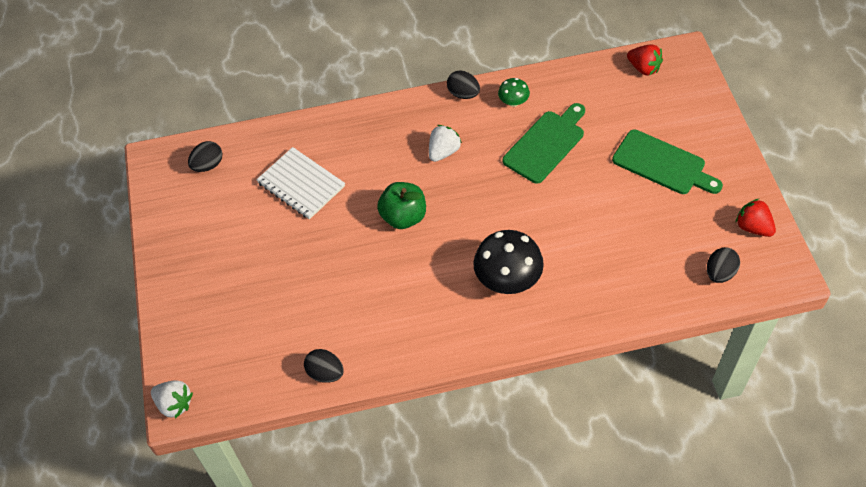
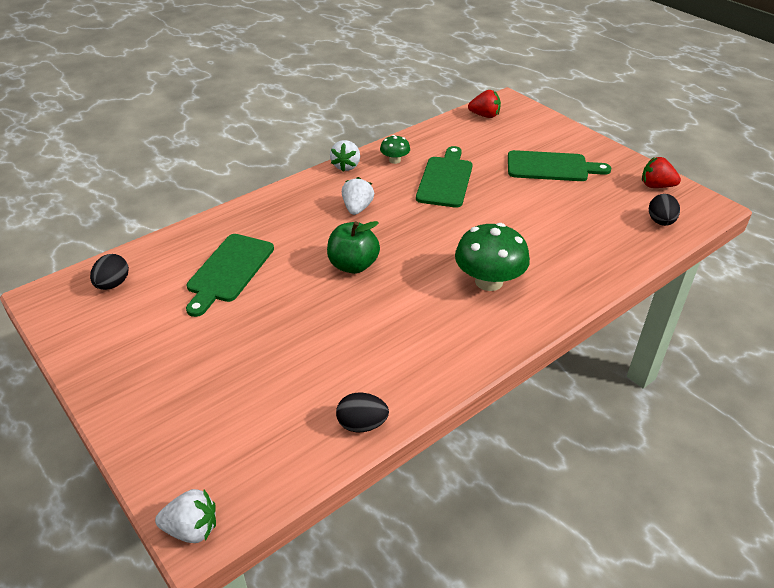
camera: 30 degrees left, 15 degrees down
white notebook [256,147,345,219] -> green cutting board [186,234,274,317]
black egg [447,71,480,99] -> white strawberry [330,140,360,172]
black mushroom [473,230,544,294] -> green mushroom [455,223,530,291]

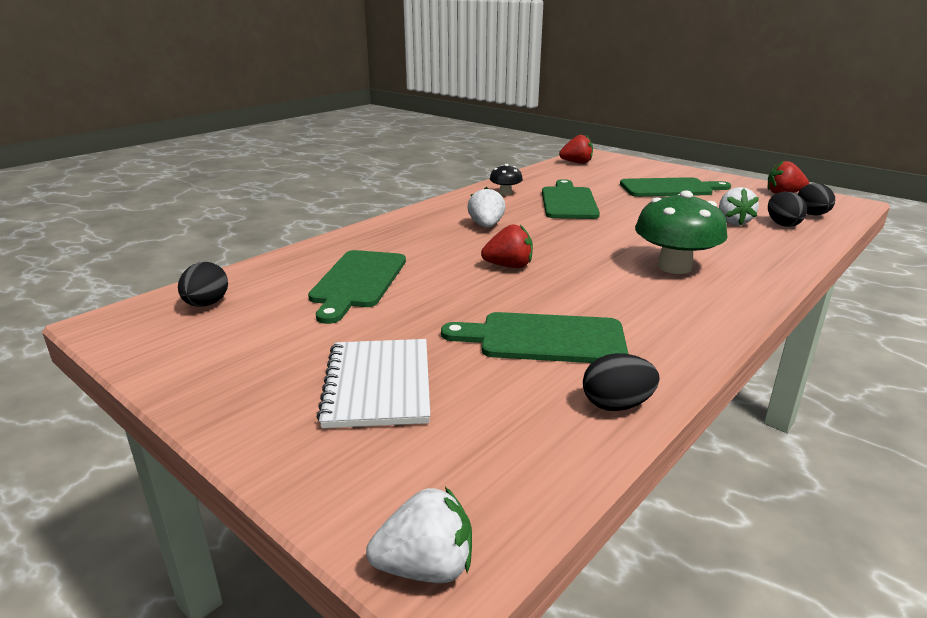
camera: 10 degrees left, 15 degrees down
green apple [327,221,380,274] -> red strawberry [481,224,533,268]
white strawberry [330,140,360,172] -> white strawberry moved to [719,187,759,225]
green mushroom [380,135,410,164] -> black mushroom [490,164,523,195]
none -> white notebook [316,339,430,428]
none -> green cutting board [441,312,628,363]
none -> black egg [768,192,807,227]

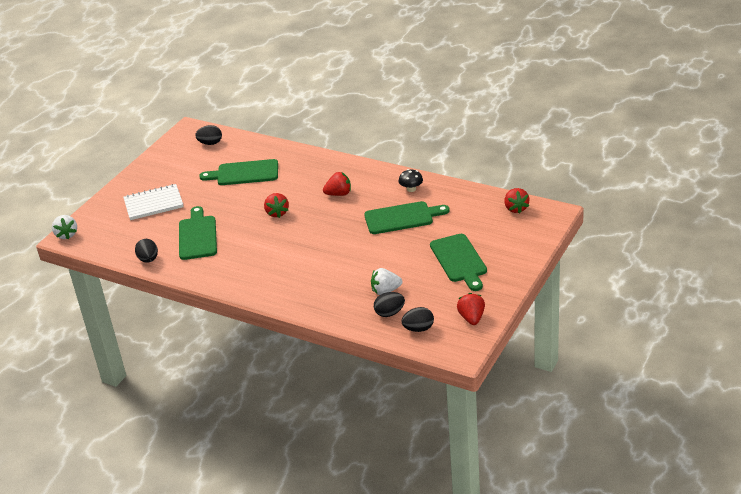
camera: 80 degrees right, 10 degrees up
white strawberry [468,187,505,228] -> red strawberry [323,172,351,196]
green mushroom [635,191,727,274] -> none

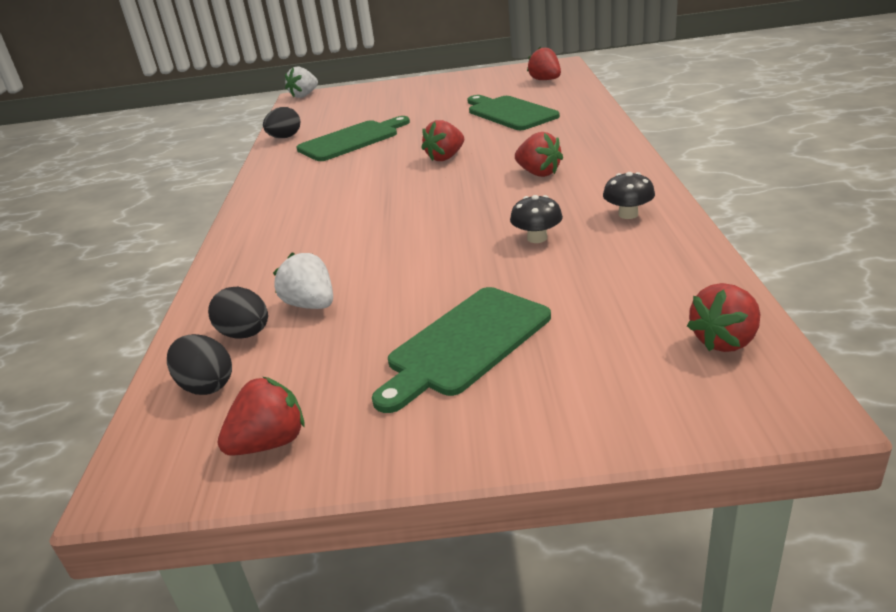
camera: 60 degrees right, 5 degrees down
white notebook [123,184,184,220] -> none
black egg [195,125,222,145] -> red strawberry [527,47,561,80]
green cutting board [364,201,450,234] -> black mushroom [510,195,563,243]

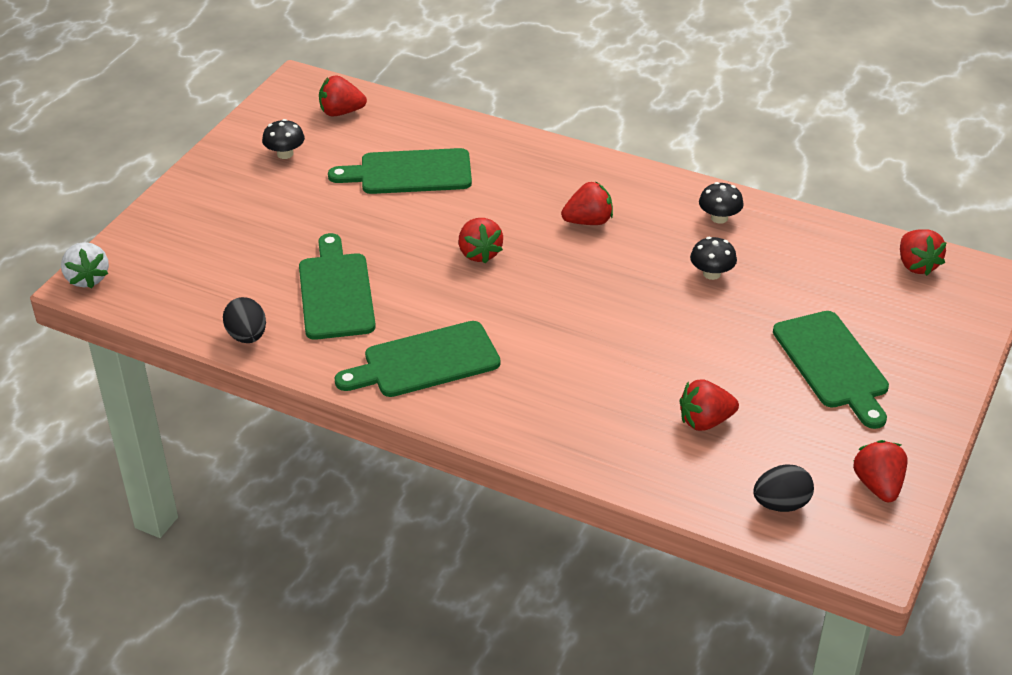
camera: 65 degrees left, 10 degrees up
black egg [208,287,268,339] -> none
white strawberry [273,252,333,309] -> red strawberry [680,380,739,431]
none -> black mushroom [262,119,305,159]
none -> green cutting board [335,321,500,397]

